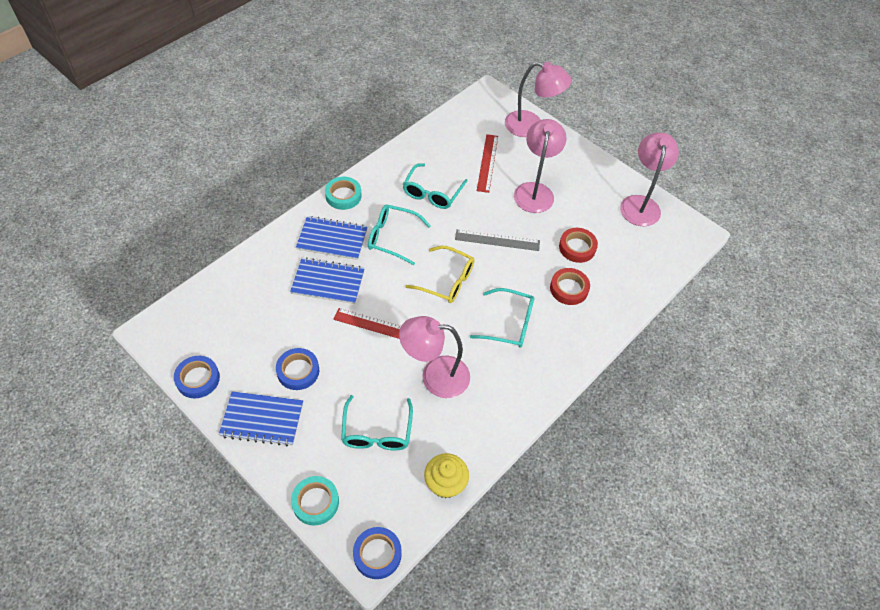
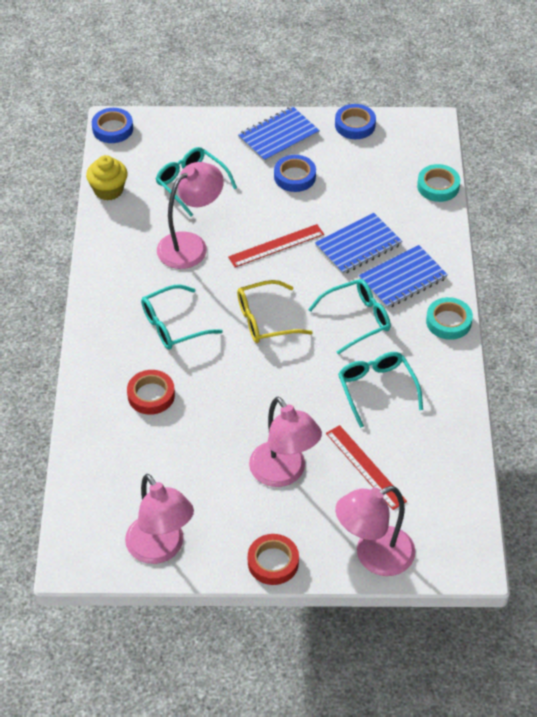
camera: 140 degrees right, 5 degrees down
turquoise tape [291,476,339,525] -> turquoise tape moved to [417,164,460,202]
grey ruler [455,229,540,251] -> none
red tape [559,228,598,263] -> red tape moved to [248,534,299,585]

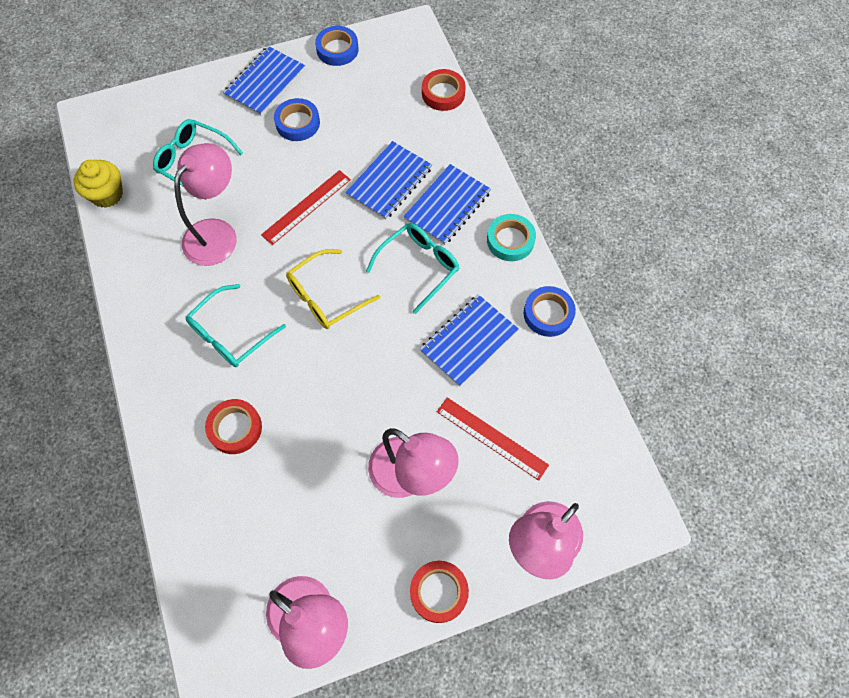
camera: 20 degrees left, 15 degrees up
blue tape [92,108,133,143] -> blue tape moved to [524,286,576,337]
turquoise glasses [338,352,423,428] -> blue notebook [420,294,519,387]
turquoise tape [417,164,460,202] -> red tape [422,69,466,111]

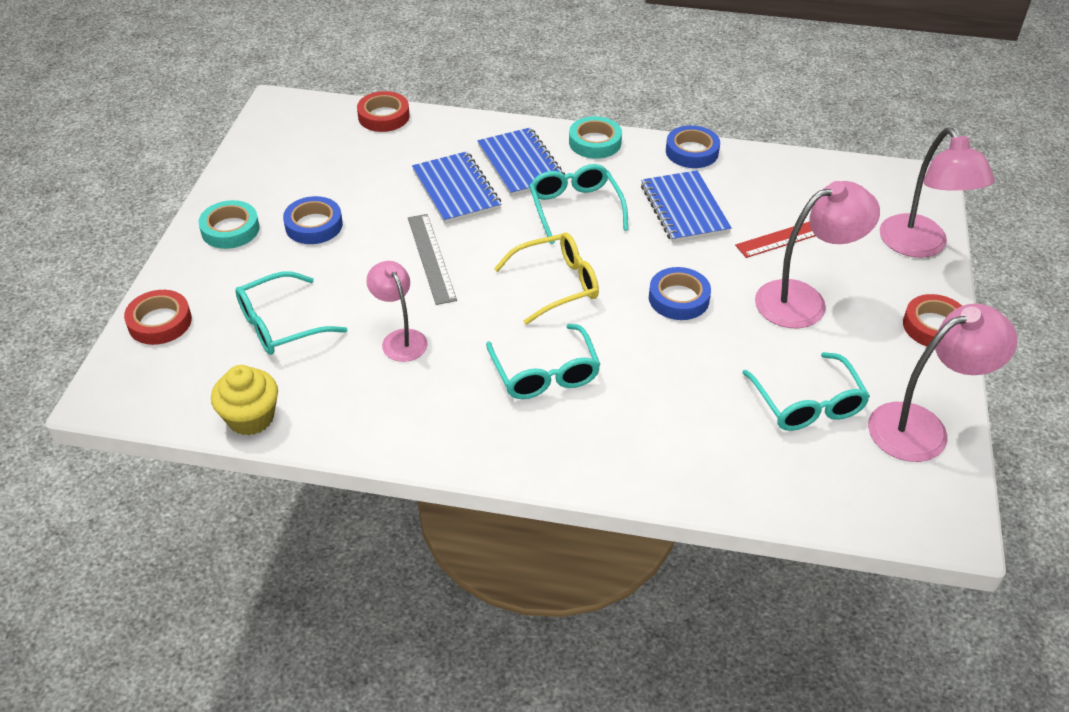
camera: 60 degrees left, 20 degrees down
pink lamp [174,143,237,266] -> pink lamp [366,261,428,362], size x0.62
red tape [205,399,262,454] -> red tape moved to [124,290,192,345]
blue notebook [223,46,305,116] -> turquoise tape [198,200,260,249]
red ruler [261,170,351,245] -> grey ruler [408,214,457,305]
yellow glasses [286,249,380,329] -> yellow glasses turned 105 degrees counterclockwise [494,232,599,325]
blue tape [315,26,359,66] -> blue tape moved to [649,267,711,320]
none -> turquoise glasses [742,352,870,431]

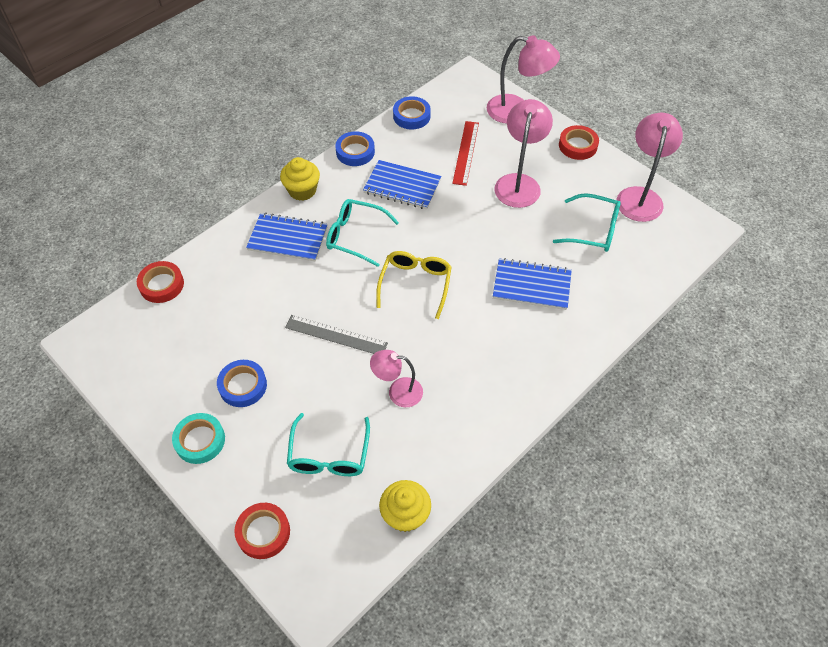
camera: 55 degrees left, 10 degrees up
blue notebook [412,151,502,224] -> blue notebook moved to [493,258,572,310]
turquoise glasses [486,324,601,399] -> none
turquoise tape [569,116,622,159] -> yellow cupcake [280,157,320,201]
blue tape [649,267,711,320] -> blue tape moved to [393,96,431,129]

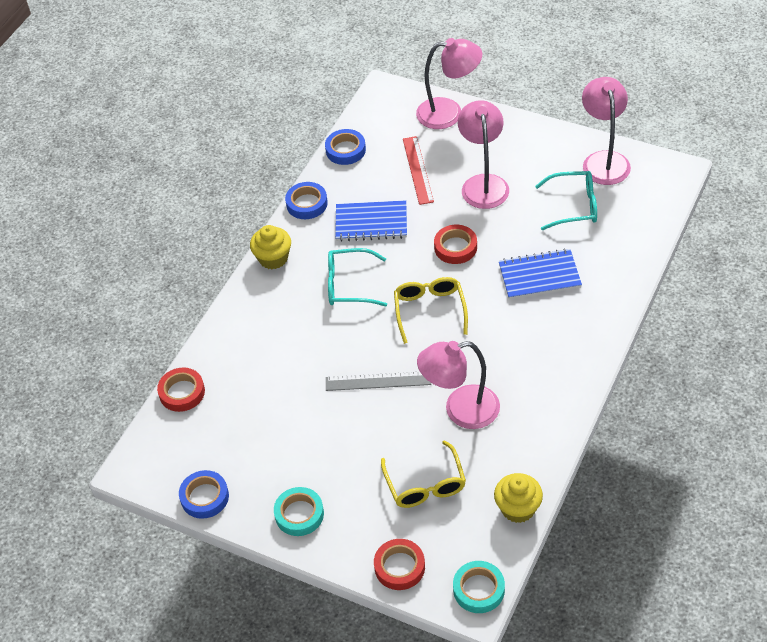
camera: 15 degrees left, 5 degrees down
blue tape [217,360,267,407] -> blue tape moved to [179,470,229,519]
blue notebook [246,213,328,261] -> none
turquoise glasses [287,413,370,476] -> yellow glasses [381,440,466,508]
pink lamp [370,350,423,407] -> pink lamp [417,341,500,429], size x1.60
red tape [559,125,599,160] -> red tape moved to [434,225,477,264]
none -> turquoise tape [453,561,505,613]

